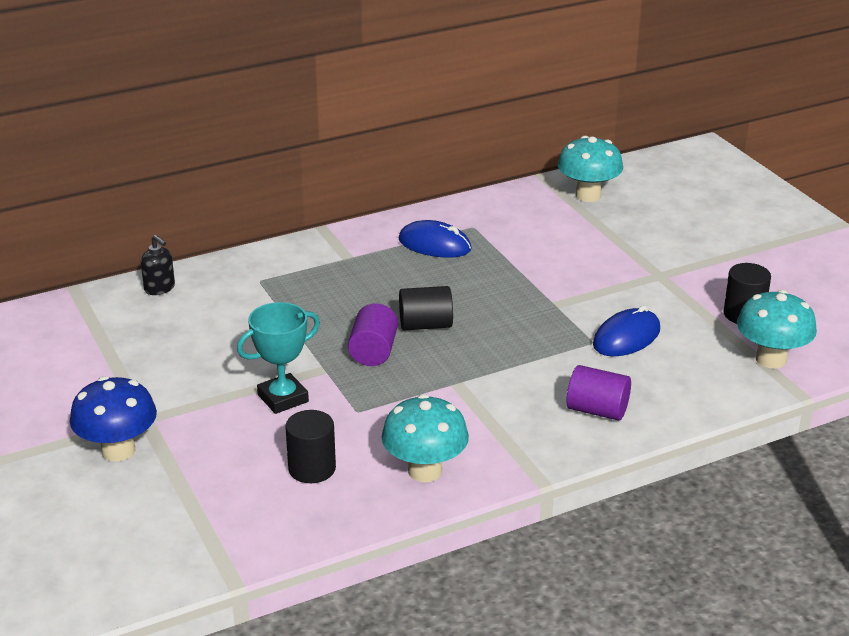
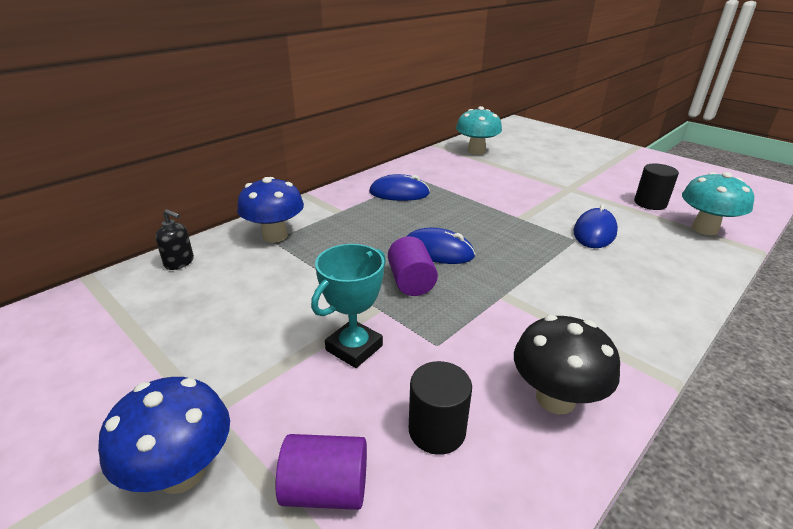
camera: 20 degrees left, 0 degrees up
turquoise mushroom [381,394,469,482] -> black mushroom [514,315,620,414]
black cylinder [399,286,453,330] -> blue mouse [406,228,475,264]
purple cylinder [567,365,631,421] -> purple cylinder moved to [276,434,367,510]
none -> blue mushroom [237,177,304,243]

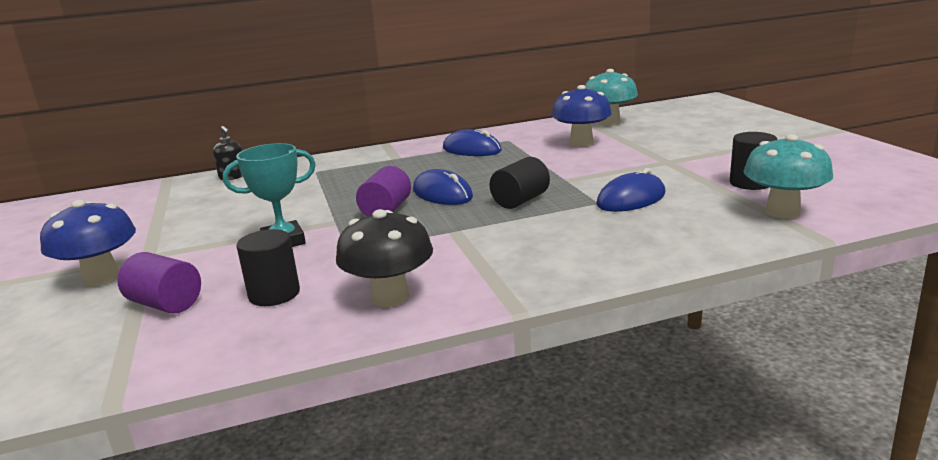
camera: 30 degrees right, 10 degrees down
blue mushroom [237,177,304,243] -> blue mushroom moved to [552,85,612,147]
none -> black cylinder [490,157,550,209]

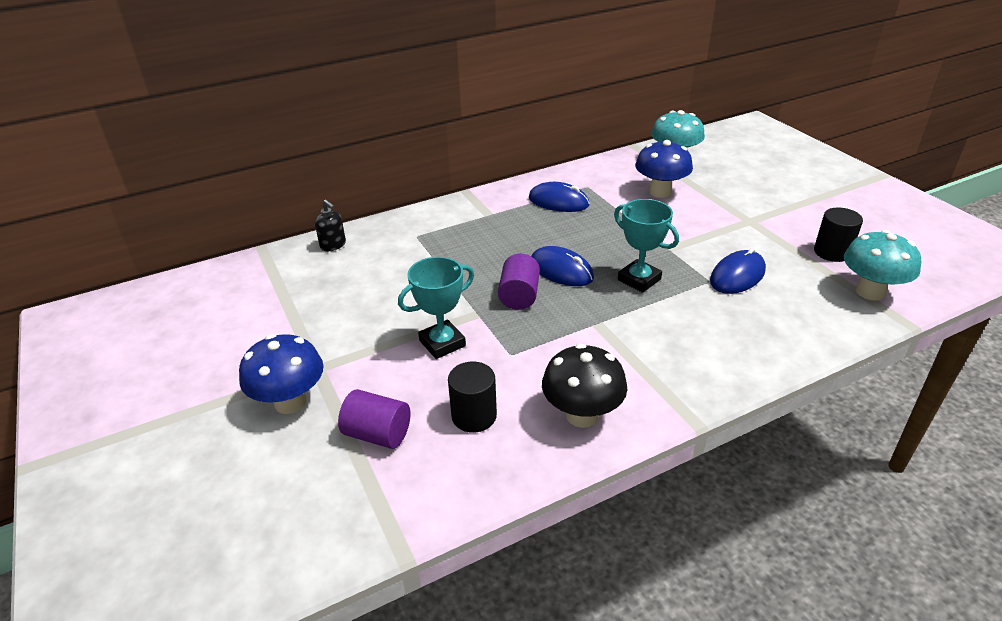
camera: 10 degrees left, 15 degrees up
black cylinder [490,157,550,209] -> turquoise trophy [614,199,679,293]

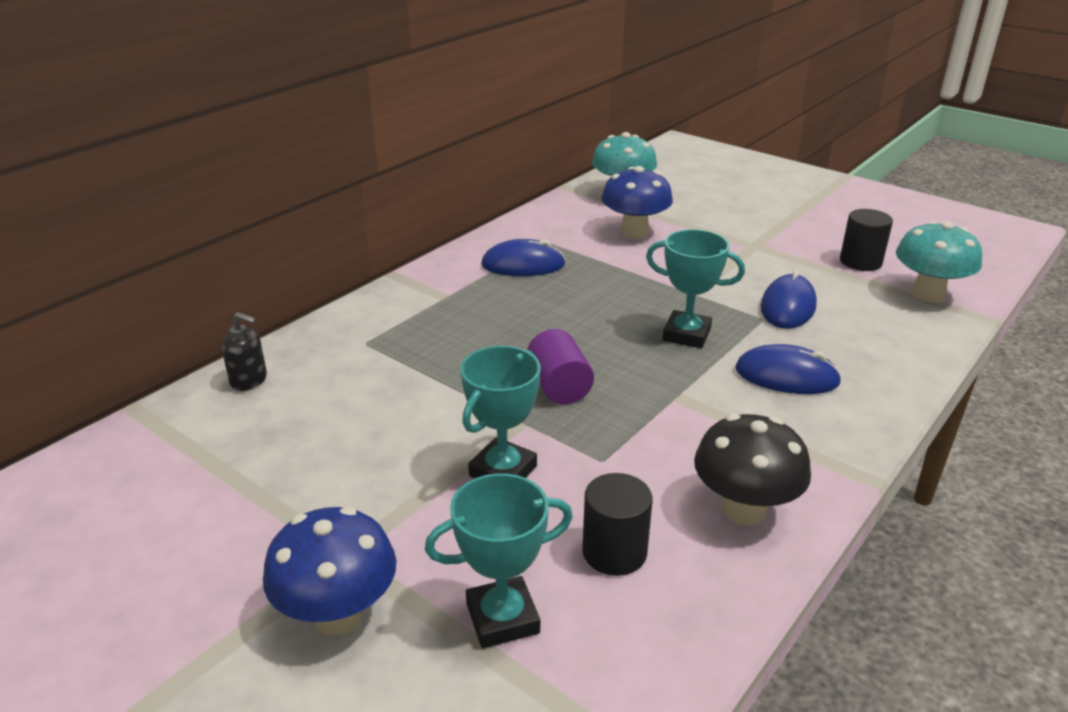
camera: 25 degrees left, 5 degrees down
purple cylinder [338,389,410,449] -> turquoise trophy [425,473,573,648]
blue mouse [531,246,594,286] -> blue mouse moved to [735,344,842,394]

